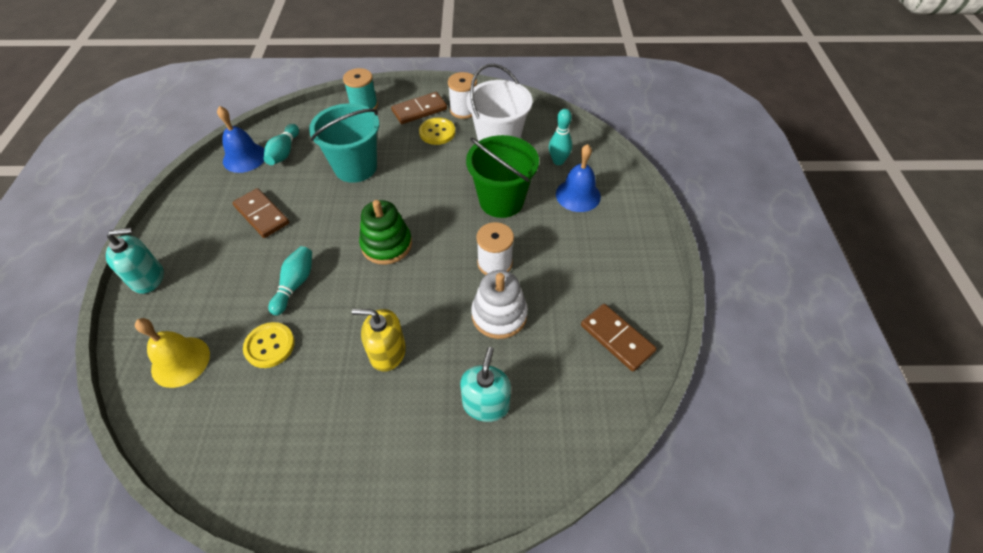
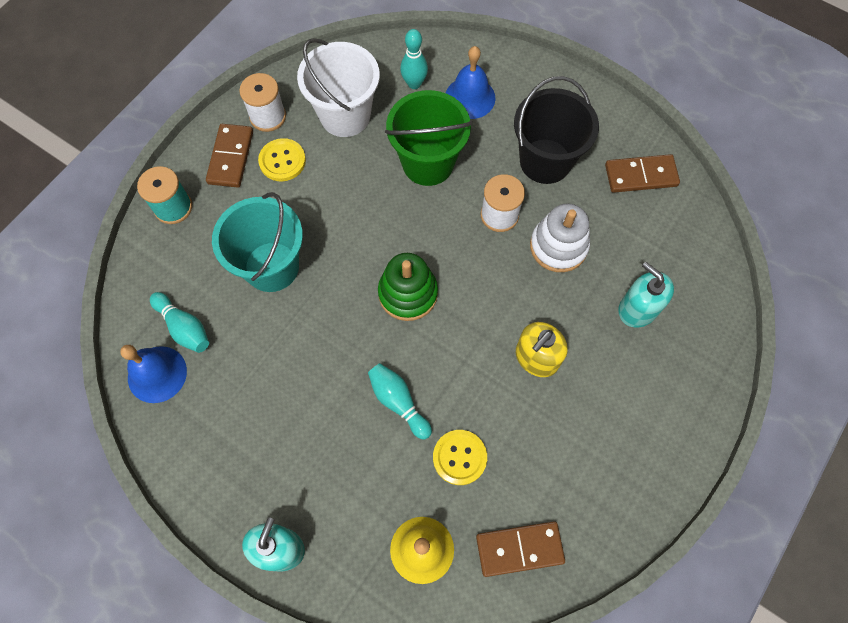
camera: 55 degrees left, 15 degrees up
brown domino [232,188,289,238] -> brown domino moved to [476,521,565,577]
none -> black bucket [514,76,599,184]

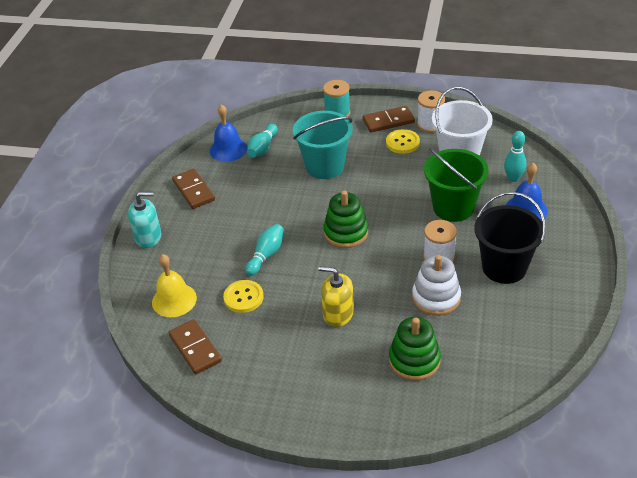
camera: 70 degrees right, 25 degrees down
brown domino [605,154,680,193] -> brown domino moved to [172,169,215,209]
turquoise soap dispenser [618,262,674,328] -> green stacking toy [389,317,441,381]

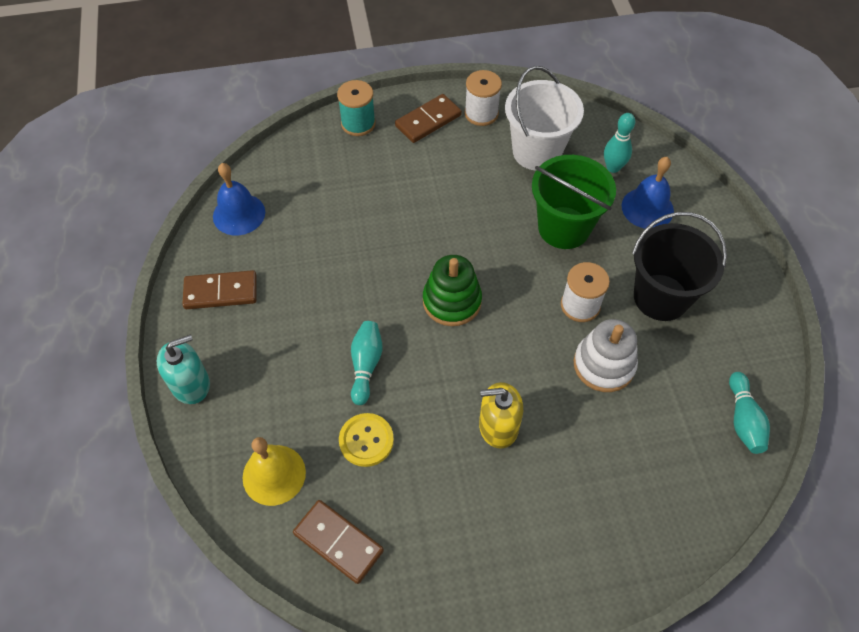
camera: 25 degrees left, 15 degrees up
brown domino [172,169,215,209] -> brown domino turned 45 degrees counterclockwise [182,270,257,309]
turquoise bowling pin [247,124,278,158] -> turquoise bowling pin moved to [729,372,770,454]
turquoise bucket [293,111,353,179] -> none
yellow button [386,129,420,154] -> none
green stacking toy [389,317,441,381] -> none

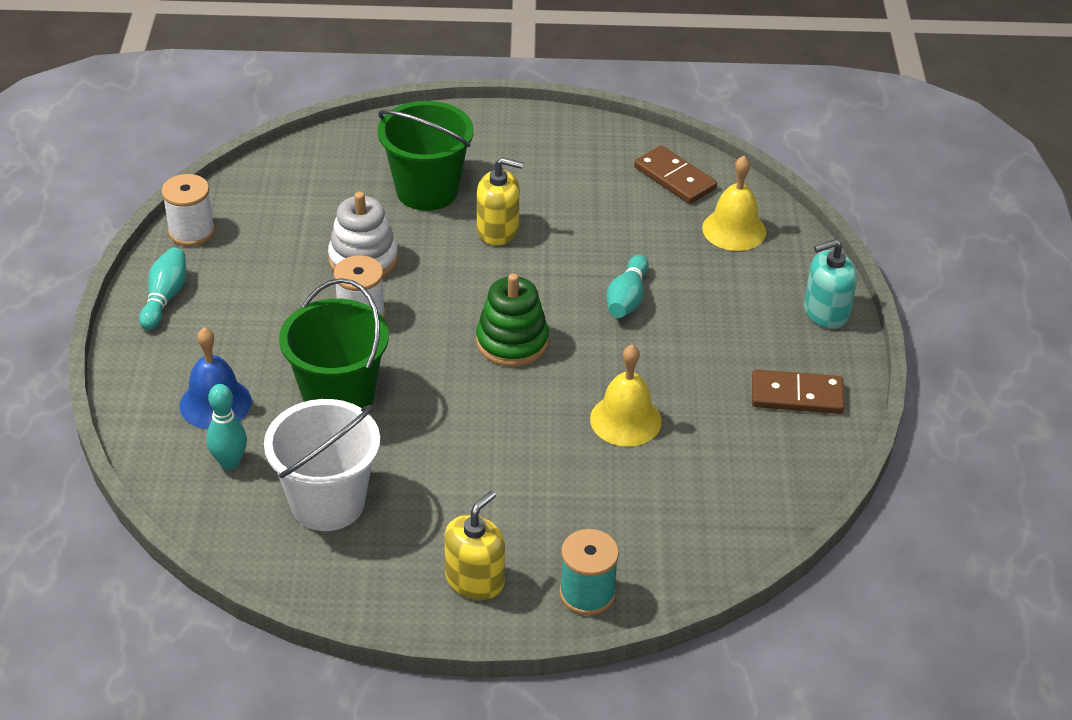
camera: 170 degrees left, 15 degrees down
blue bell [213,163,265,235] -> none
yellow button [339,413,394,467] -> none
brown domino [395,94,462,143] -> yellow soap dispenser [445,491,505,600]
white spool [465,70,502,126] -> white spool moved to [161,174,215,246]
black bucket [632,212,727,321] -> none
turquoise bowling pin [729,372,770,454] -> turquoise bowling pin moved to [139,248,186,330]
none -> green bucket [378,101,474,211]
none -> yellow bell [590,345,662,447]

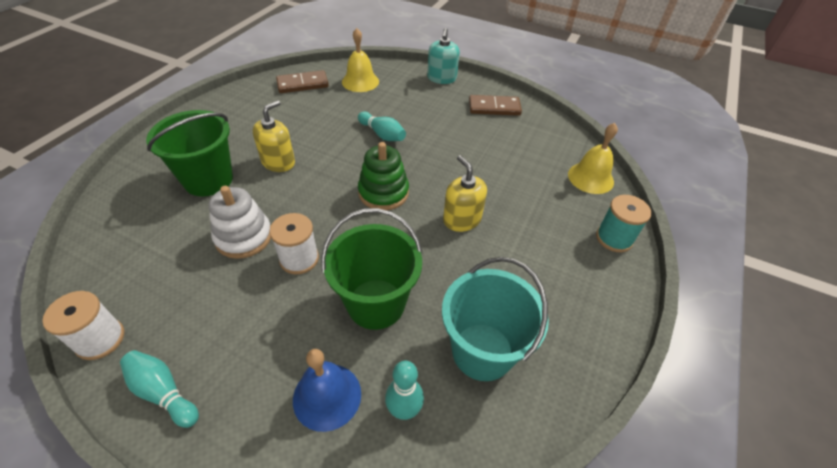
camera: 65 degrees left, 5 degrees up
white bucket [264,399,380,531] -> turquoise bucket [442,257,549,381]
yellow soap dispenser [445,491,505,600] -> yellow soap dispenser moved to [443,155,487,232]
yellow bell [590,345,662,447] -> yellow bell moved to [568,123,618,194]
brown domino [752,369,845,414] -> brown domino turned 60 degrees clockwise [469,95,522,116]

